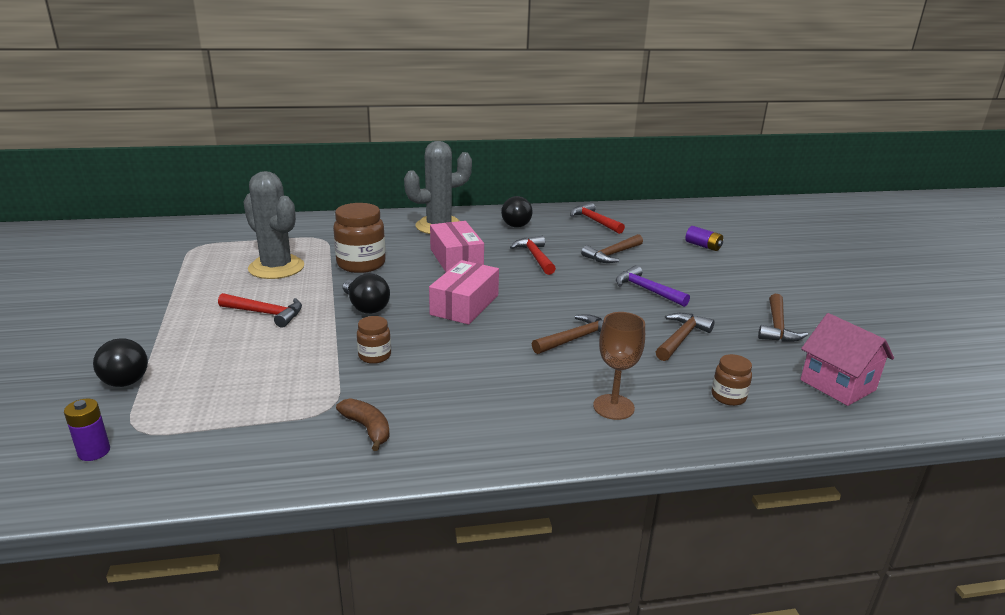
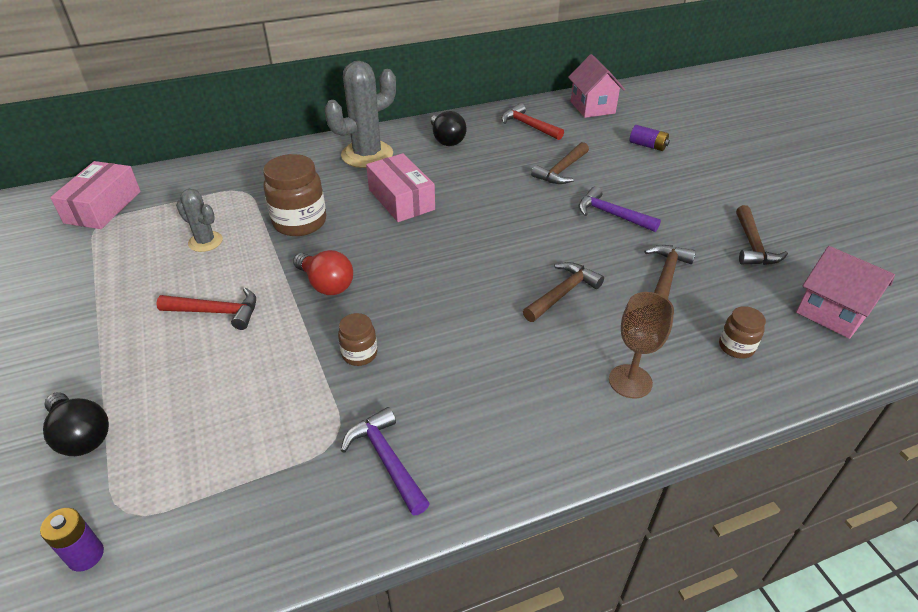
camera: 10 degrees left, 15 degrees up
grey cactus [243,171,304,279] -> grey cactus [176,189,223,252], size x0.54
brown banana [336,398,390,451] -> purple hammer [341,407,430,516]
black light bulb [343,273,390,314] -> red light bulb [293,250,353,295]
pink box [429,260,499,324] -> pink box moved to [50,161,141,229]
red hammer [510,236,556,275] -> none
none -> pink house [568,54,625,118]

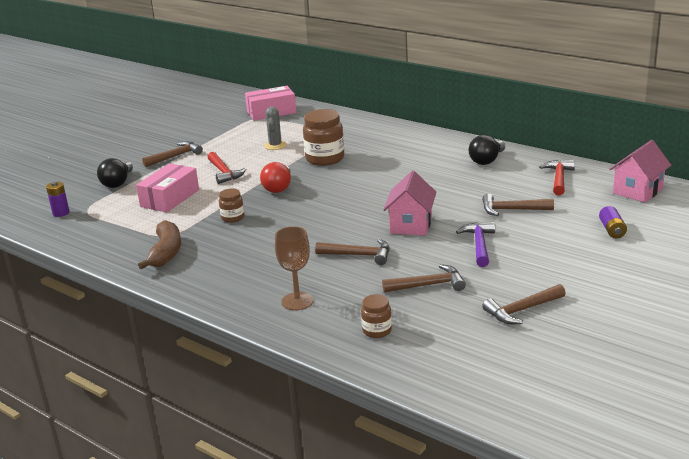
camera: 60 degrees right, 15 degrees down
grey cactus [325,61,396,168] -> none
purple hammer [341,407,430,516] -> brown banana [138,221,181,269]
pink box [366,153,435,222] -> pink box moved to [136,163,199,212]
pink house [796,246,895,339] -> pink house moved to [383,171,436,235]
none -> brown hammer [142,141,203,167]

